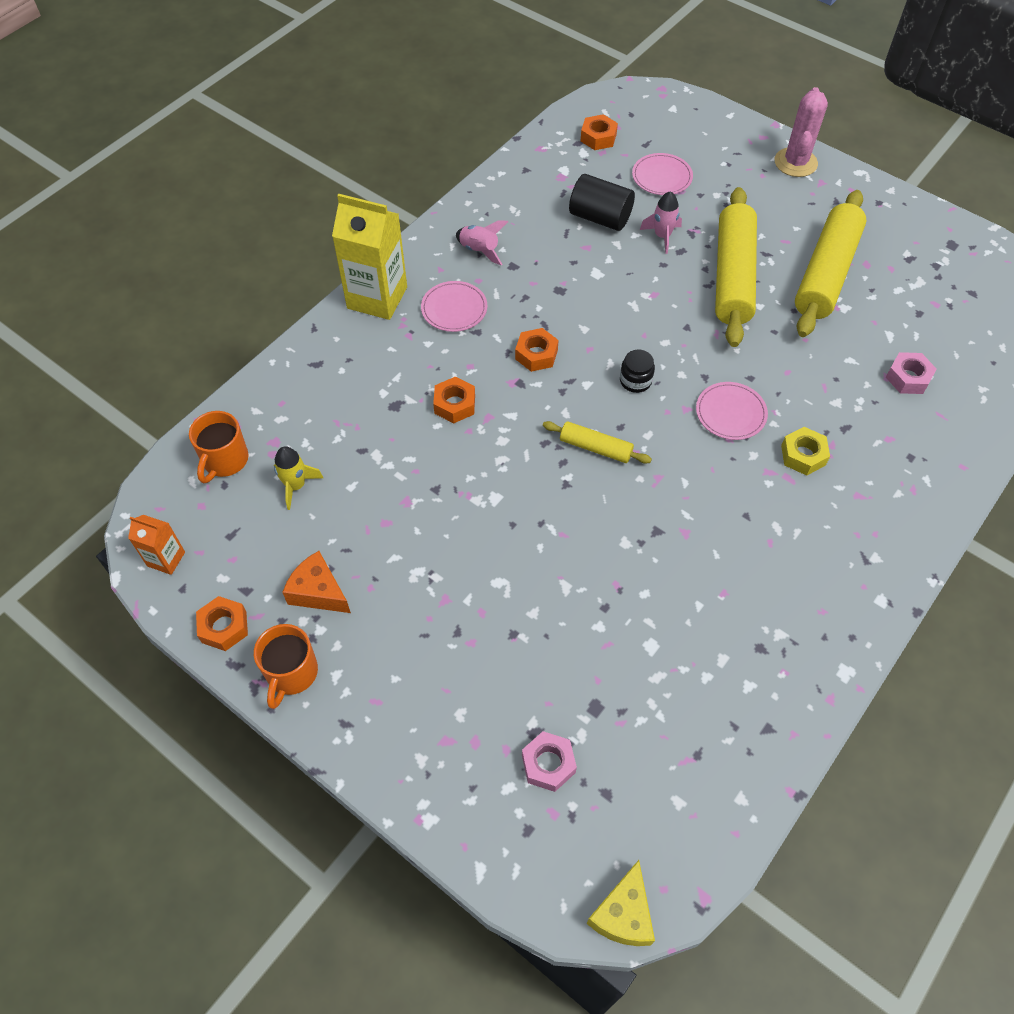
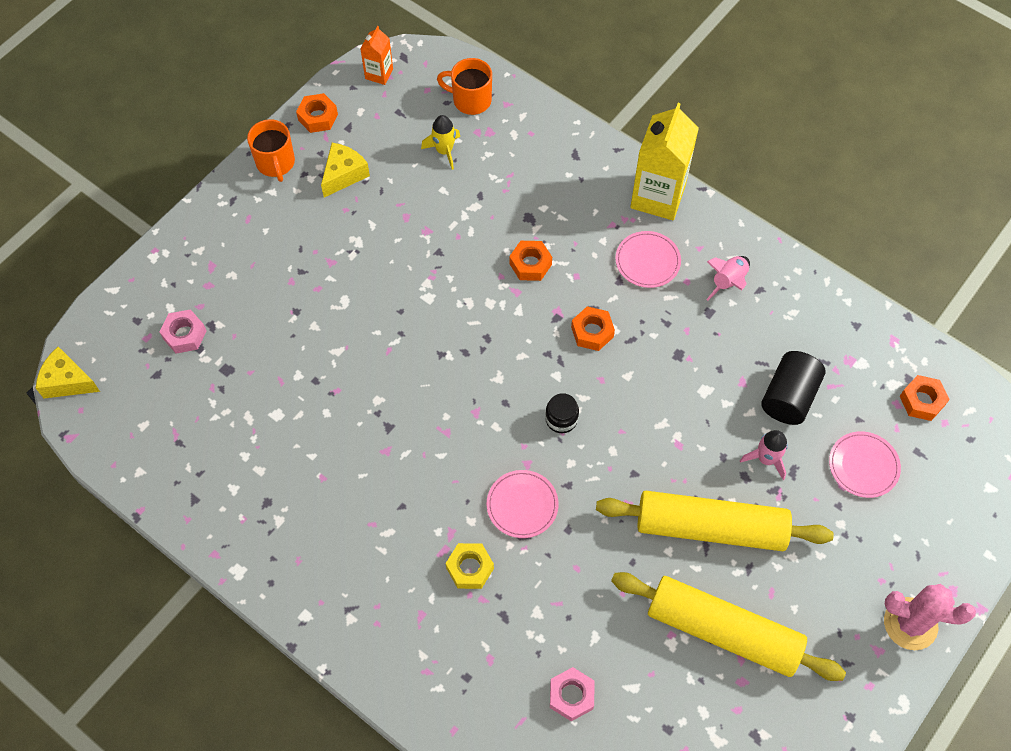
camera: 90 degrees right, 5 degrees up
orange mug [254,624,318,709] -> orange mug turned 120 degrees counterclockwise [247,119,295,182]
orange cheese [282,551,351,613] -> yellow cheese [321,143,370,197]
yellow rolling pin [543,421,652,464] -> none

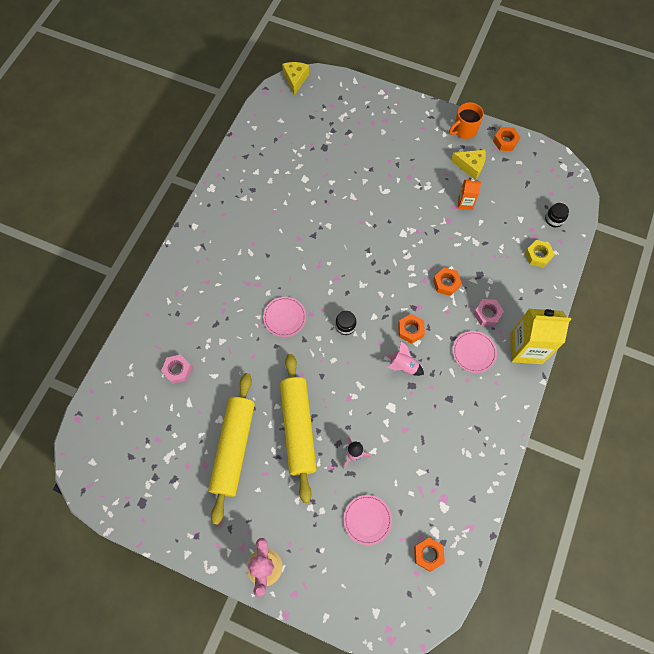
camera: 75 degrees right, 5 degrees up
pink nut [159,309,207,353] -> pink nut moved to [474,299,504,326]
orange carton [360,26,393,85] -> orange carton moved to [458,179,481,210]
yellow rocket [421,115,460,170] -> none
orange mug [437,58,492,115] -> black jar [545,203,569,227]
yellow nut [446,543,494,589] -> yellow nut moved to [525,240,555,268]
pink rocket [706,256,750,301] -> pink rocket moved to [384,341,424,376]
black cylinder [761,351,826,425] -> none

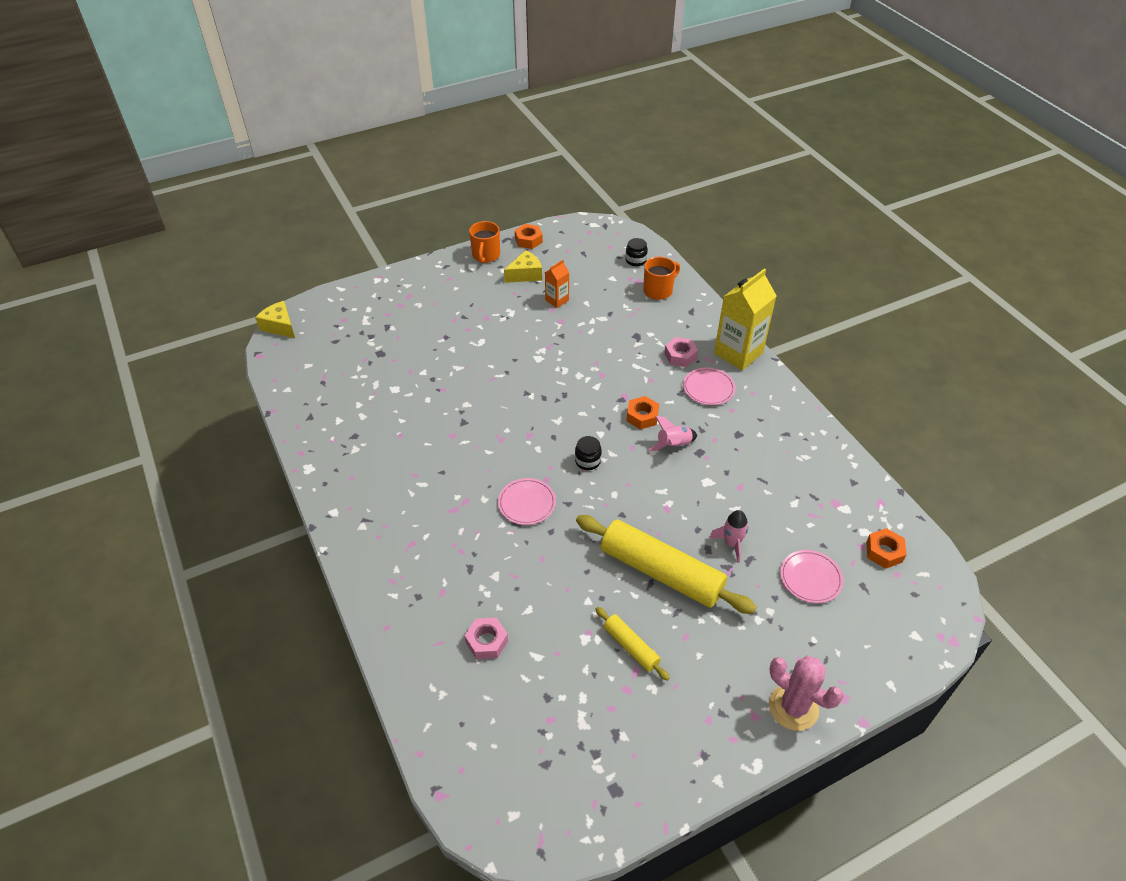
camera: 50 degrees left, 20 degrees down
yellow rolling pin [208,373,255,525] -> yellow rolling pin [596,607,670,681], size x0.49
orange nut [433,268,462,296] -> none
yellow nut [525,240,555,268] -> orange mug [643,257,680,300]

